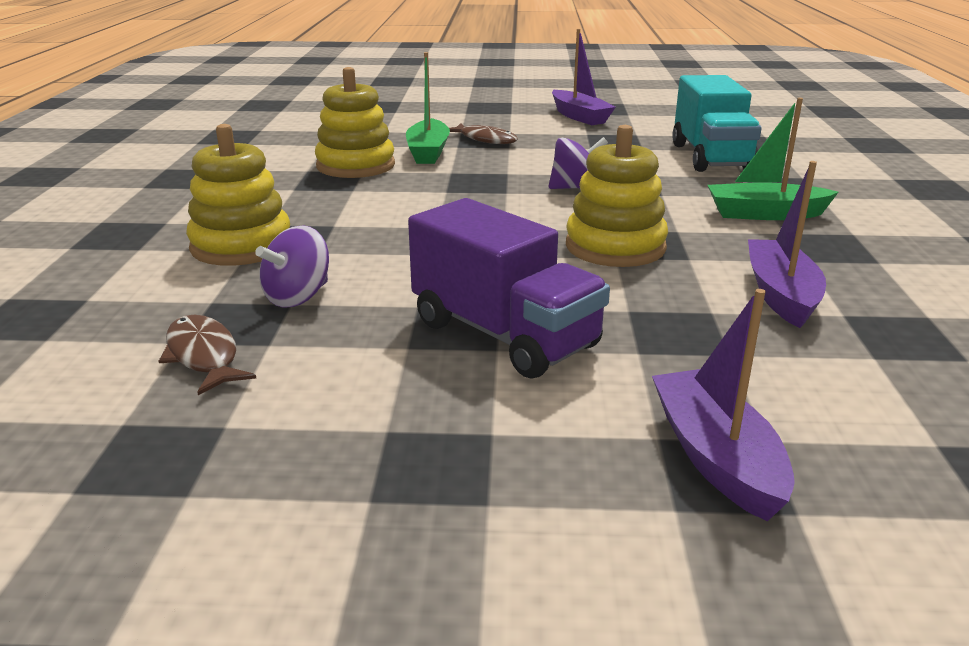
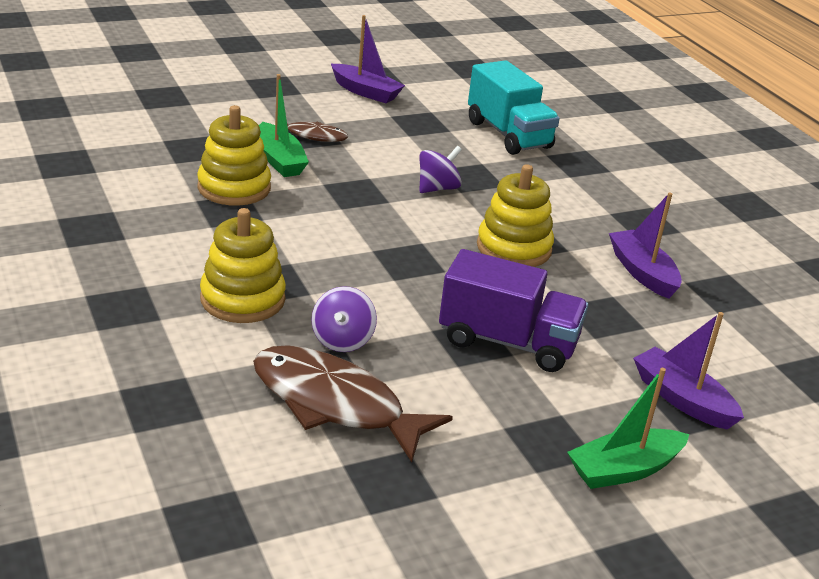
camera: 30 degrees left, 5 degrees up
brown fish [158,315,256,395] -> brown fish [253,345,453,462], size x1.91
green boat [708,98,839,220] -> green boat moved to [567,368,689,489]

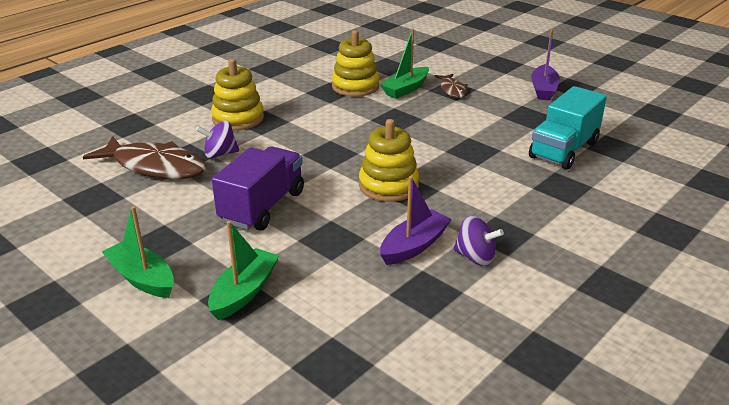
camera: 70 degrees right, 0 degrees up
brown fish [253,345,453,462] -> brown fish turned 105 degrees clockwise [83,136,207,179]
purple spinning top [419,146,462,193] -> purple spinning top moved to [453,216,504,266]
purple truck [439,249,588,372] -> purple truck turned 150 degrees counterclockwise [212,146,304,231]
purple boat [633,312,744,430] -> green boat [208,221,280,320]

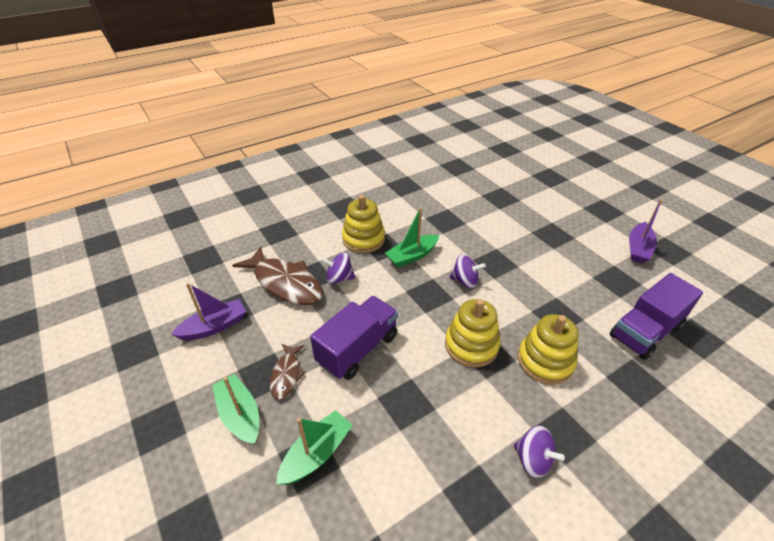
camera: 15 degrees right, 10 degrees up
yellow stacking toy [332,30,379,97] -> yellow stacking toy moved to [518,314,578,384]
green boat [380,29,429,99] -> green boat moved to [385,208,439,267]
purple boat [380,176,452,265] -> purple boat moved to [171,283,246,340]
brown fish [434,74,468,98] -> brown fish moved to [270,344,306,400]
turquoise truck [529,86,607,170] -> purple truck [610,273,703,360]
none -> purple spinning top [449,254,486,288]

